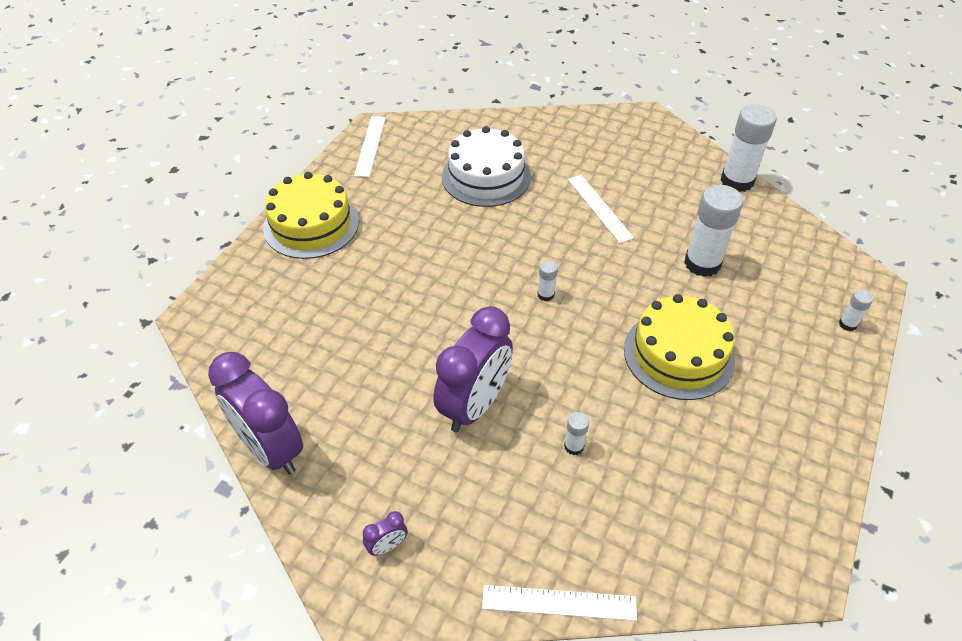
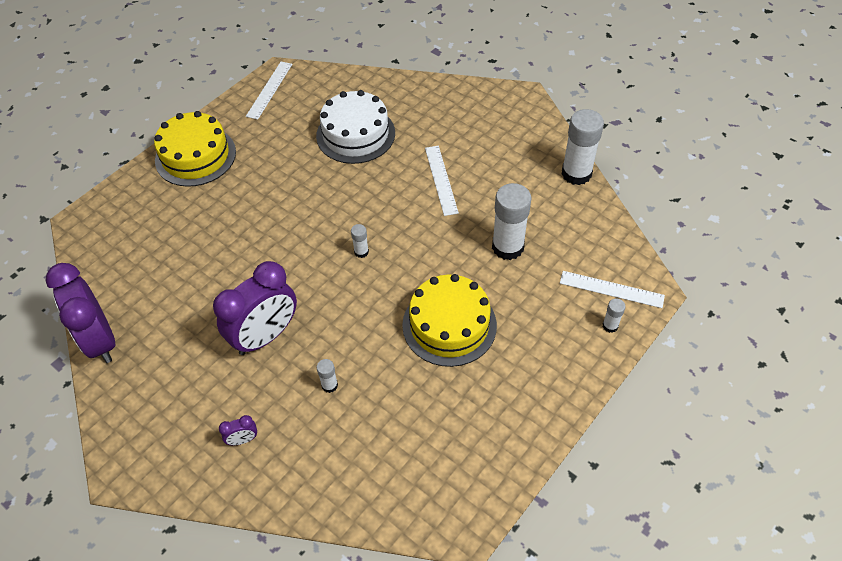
camera: 15 degrees right, 5 degrees up
purple clock [363,511,407,556] -> purple clock moved to [219,415,257,445]
white ruler [482,585,637,621] -> white ruler moved to [560,271,665,308]

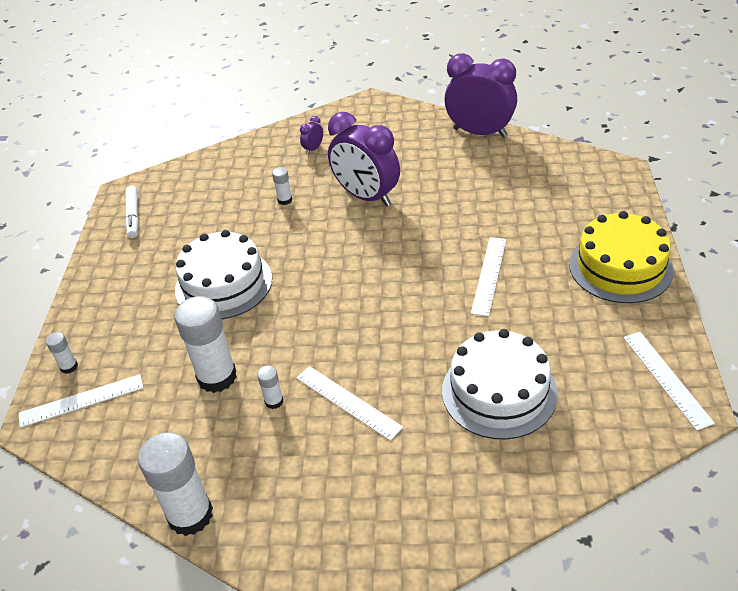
camera: 145 degrees right, 10 degrees down
purple clock [213,261,297,355] -> purple clock turned 60 degrees counterclockwise [328,112,400,207]
white glue stick [351,224,369,258] -> white glue stick moved to [257,365,283,409]
yellow cake [402,274,497,367] -> white cake [175,230,272,319]
none -> white marker [125,185,139,238]
none -> white ruler [471,237,506,317]

